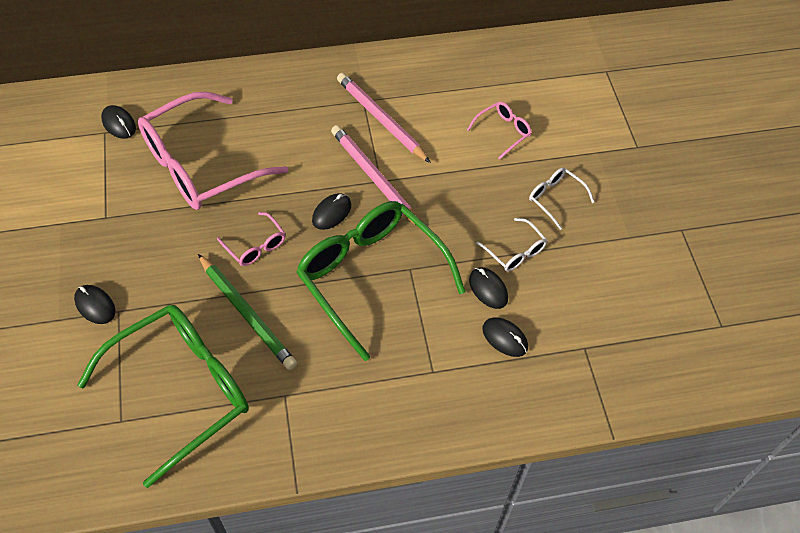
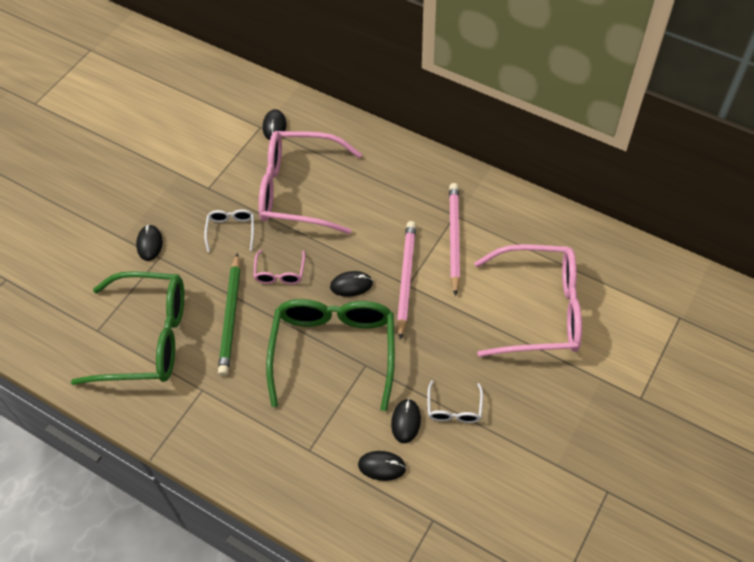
camera: 45 degrees right, 0 degrees up
pink glasses [467,101,532,160] -> pink glasses [474,244,582,357], size x2.32
black mouse [482,318,528,357] -> black mouse turned 75 degrees counterclockwise [358,451,406,481]
white glasses [529,167,594,230] -> white glasses moved to [204,209,254,252]

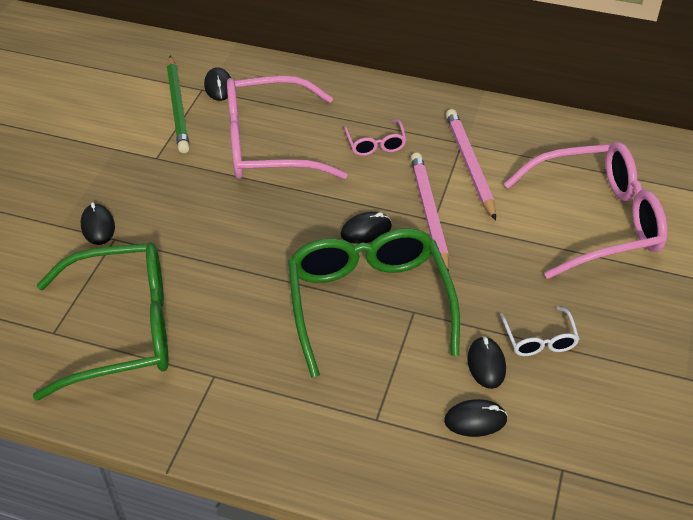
camera: 15 degrees left, 10 degrees down
white glasses [204,209,254,252] -> none
green pencil [218,253,240,376] -> green pencil moved to [167,56,190,153]
pink glasses [253,250,305,284] -> pink glasses moved to [344,120,407,156]

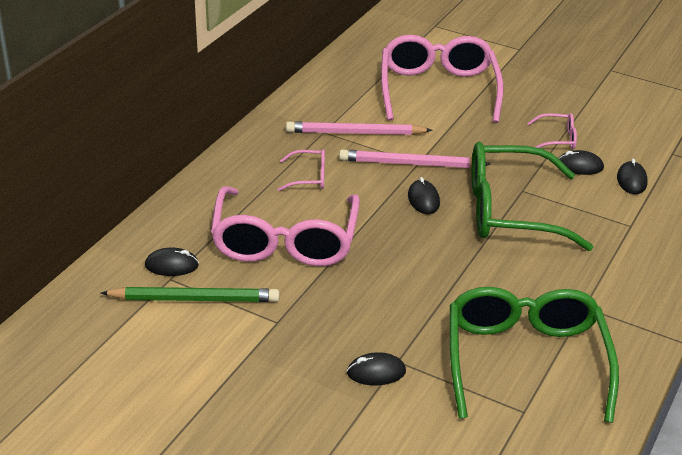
camera: 80 degrees left, 10 degrees down
white glasses [500,307,579,356] -> pink glasses [527,113,577,149]

